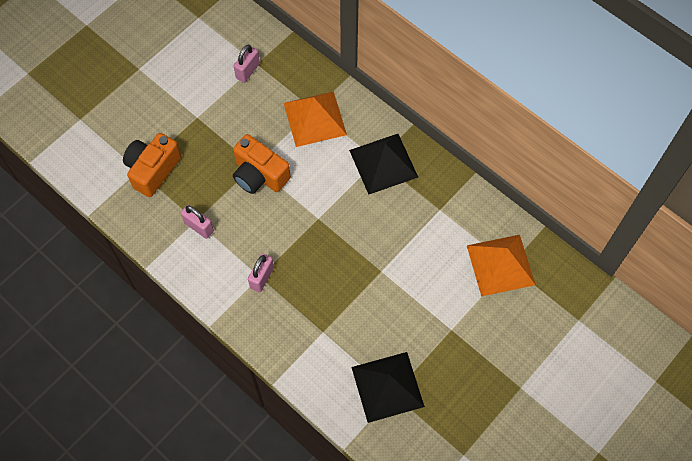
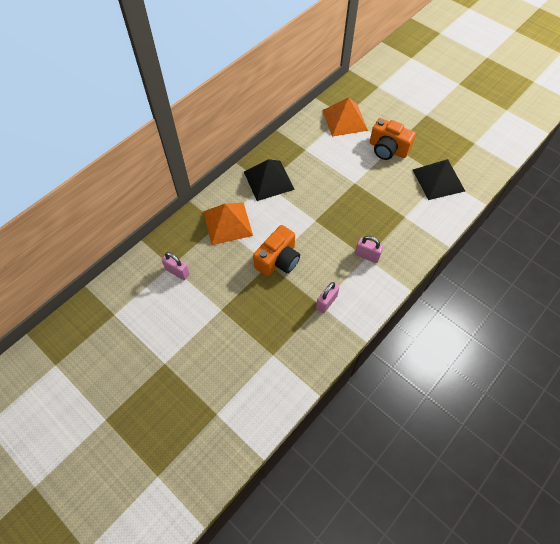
camera: 90 degrees left, 5 degrees down
orange camera [123,133,181,197] -> orange camera moved to [370,118,416,160]

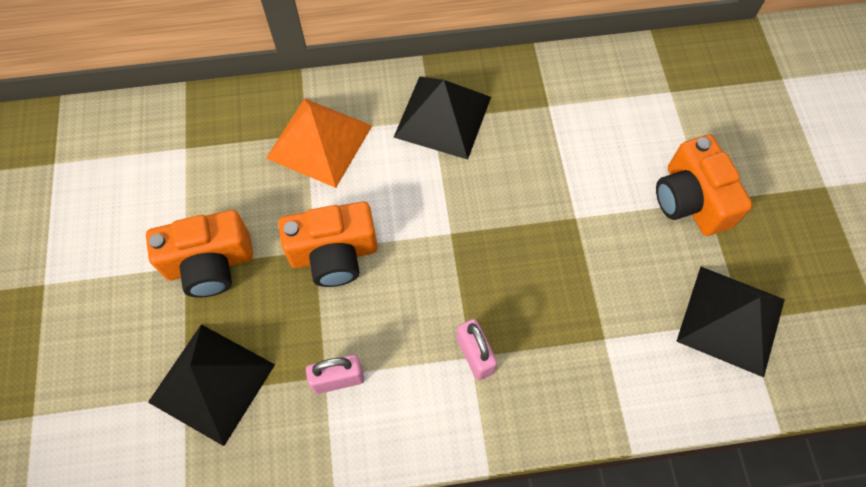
camera: 40 degrees right, 5 degrees up
pink padlock [162,252,190,280] -> none
orange pyramid [323,97,368,137] -> none
none -> orange camera [146,210,253,298]
none -> black pyramid [148,324,275,446]

